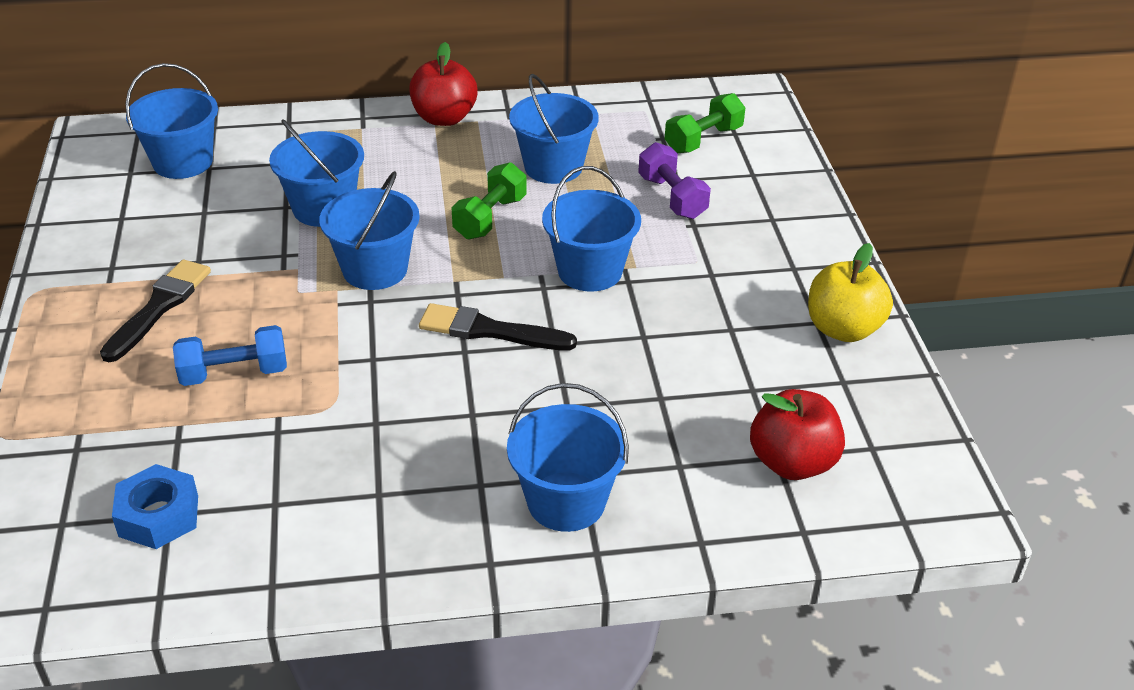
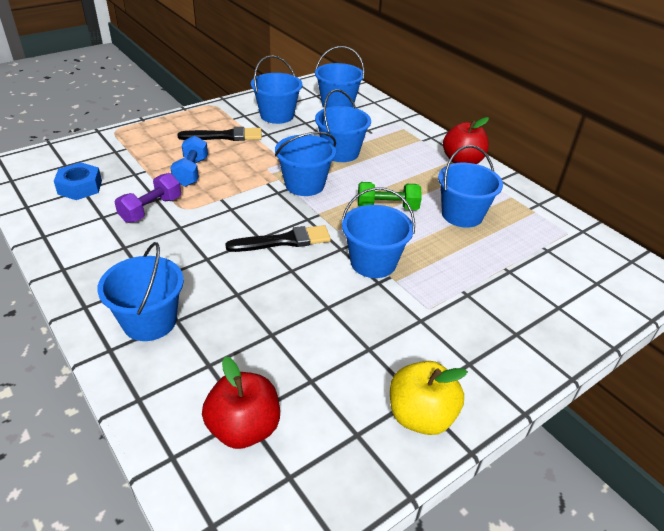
camera: 60 degrees right, 0 degrees up
blue dumbbell [173,325,287,386] -> blue dumbbell turned 45 degrees clockwise [170,135,208,187]
black brush [419,303,577,350] -> black brush turned 90 degrees clockwise [225,225,331,252]
purple dumbbell [638,142,711,219] -> purple dumbbell moved to [115,173,181,223]
green dumbbell [665,93,745,153] -> none
none -> blue bucket [251,55,303,124]

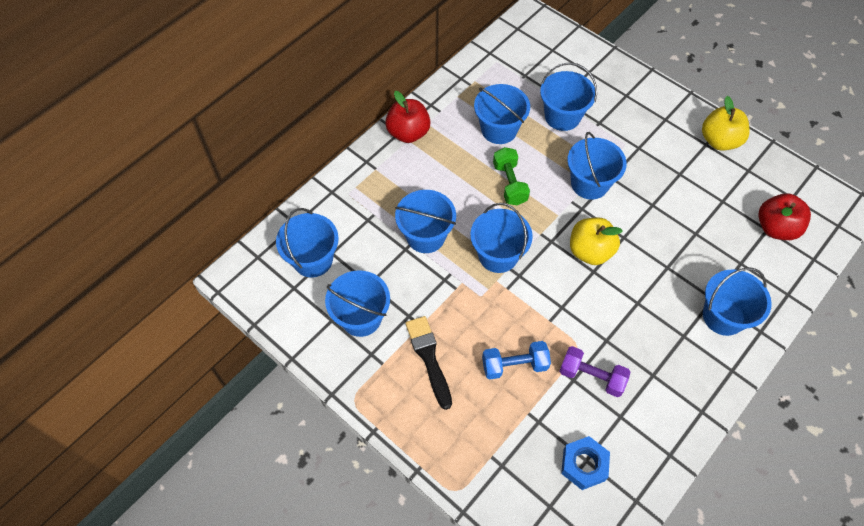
camera: 100 degrees left, 20 degrees up
black brush [225,225,331,252] -> yellow apple [570,218,622,265]
none -> blue bucket [540,62,597,131]

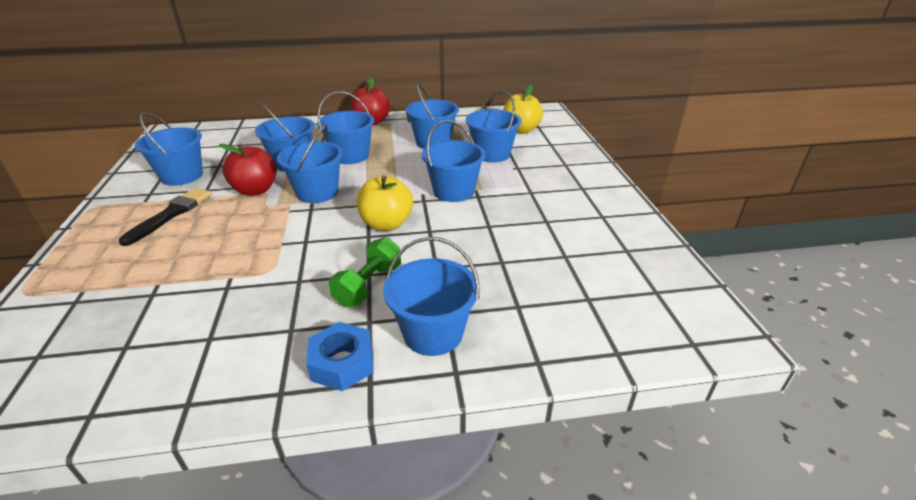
camera: 40 degrees right, 25 degrees down
blue bucket [276,208,339,277] -> blue bucket moved to [317,91,374,164]
blue dumbbell [482,341,551,379] -> none
green dumbbell [493,147,530,205] -> green dumbbell moved to [329,237,401,307]
purple dumbbell [560,346,630,397] -> none
blue nut [561,436,610,490] -> blue nut moved to [306,322,374,391]
yellow apple [702,96,750,151] -> yellow apple moved to [503,85,543,134]
red apple [758,193,811,240] -> red apple moved to [219,144,277,196]

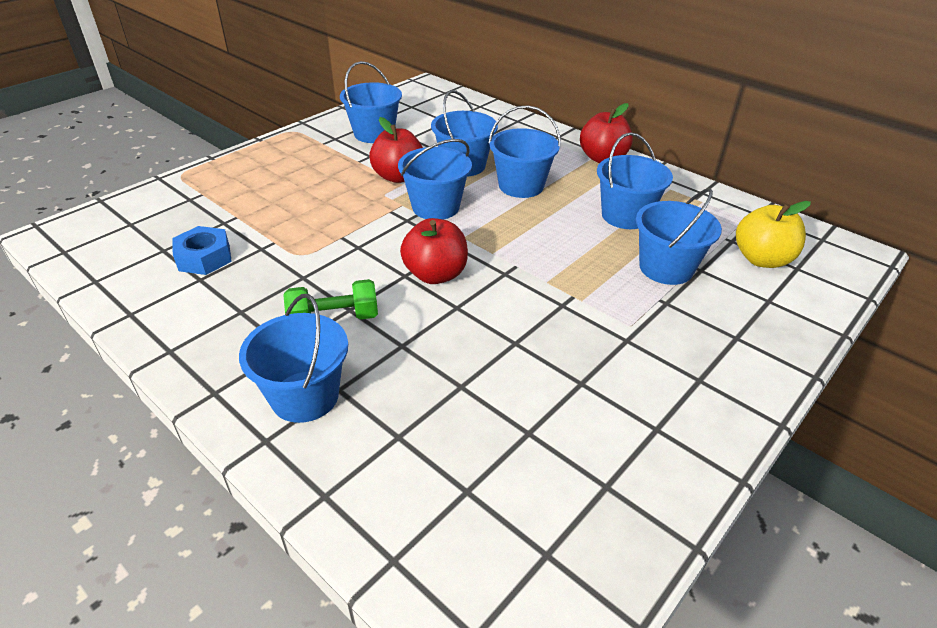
camera: 50 degrees right, 5 degrees up
black brush [119,188,212,246] -> none
blue nut [306,322,374,391] -> blue nut moved to [172,226,232,275]
yellow apple [357,175,413,231] -> red apple [400,218,468,284]
blue bucket [422,120,486,202] -> none

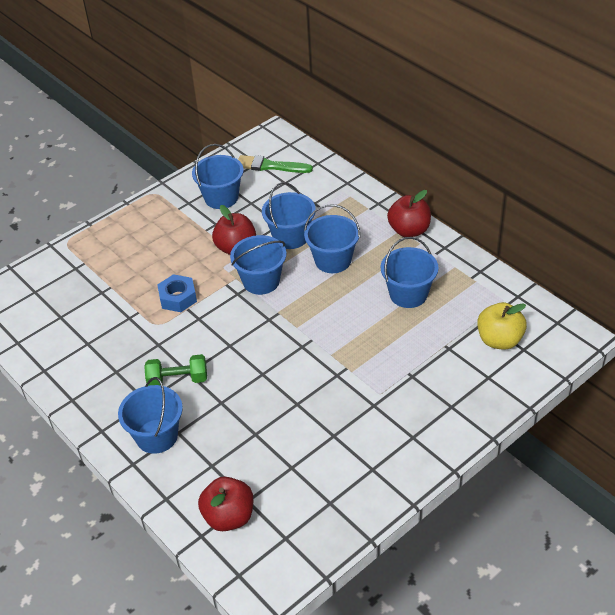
camera: 10 degrees right, 5 degrees up
blue nut [172,226,232,275] -> blue nut moved to [157,274,197,312]
red apple [400,218,468,284] -> red apple moved to [198,477,253,531]
blue bucket [636,188,722,285] -> none
none -> green brush [238,155,313,173]

